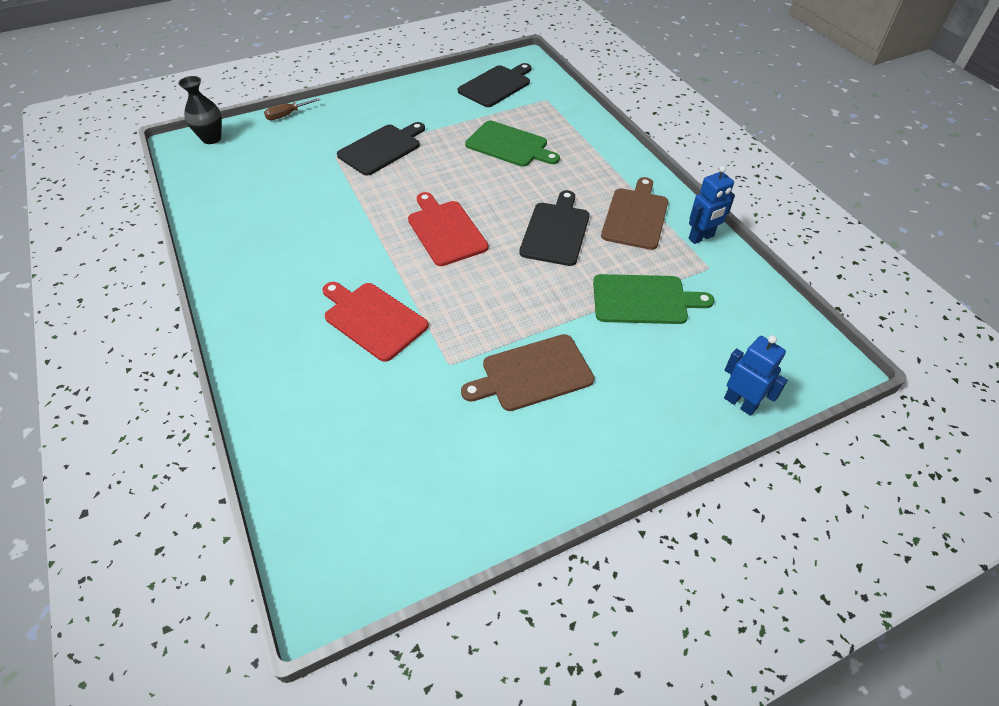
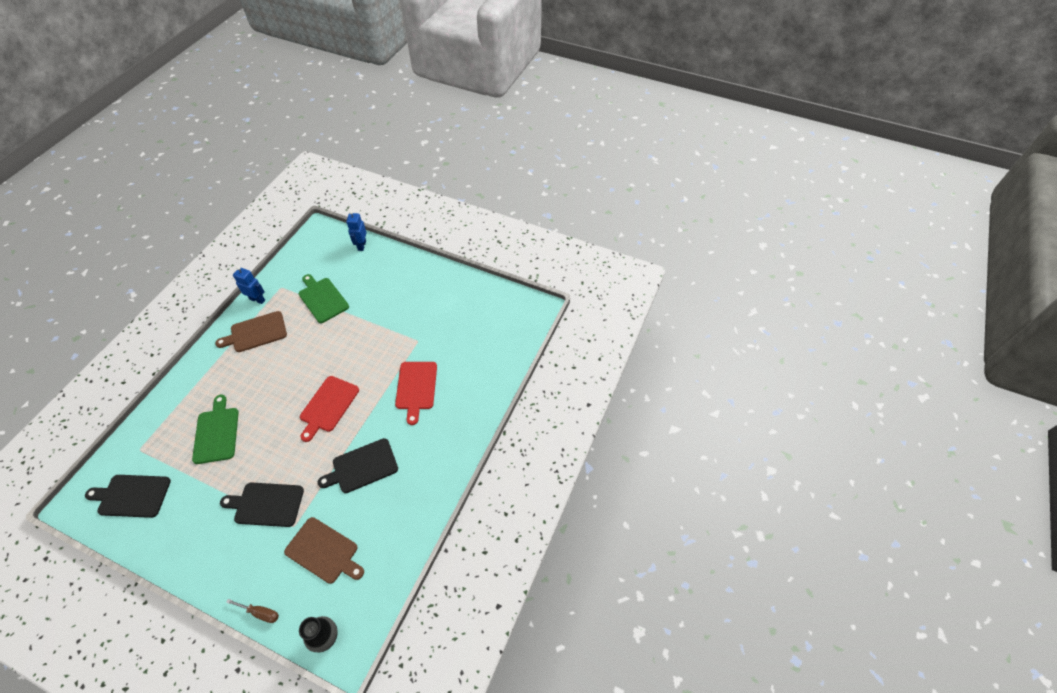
camera: 130 degrees left, 5 degrees up
brown cutting board [461,334,594,411] -> brown cutting board moved to [284,517,364,584]
black cutting board [519,190,590,266] -> black cutting board moved to [318,438,398,493]

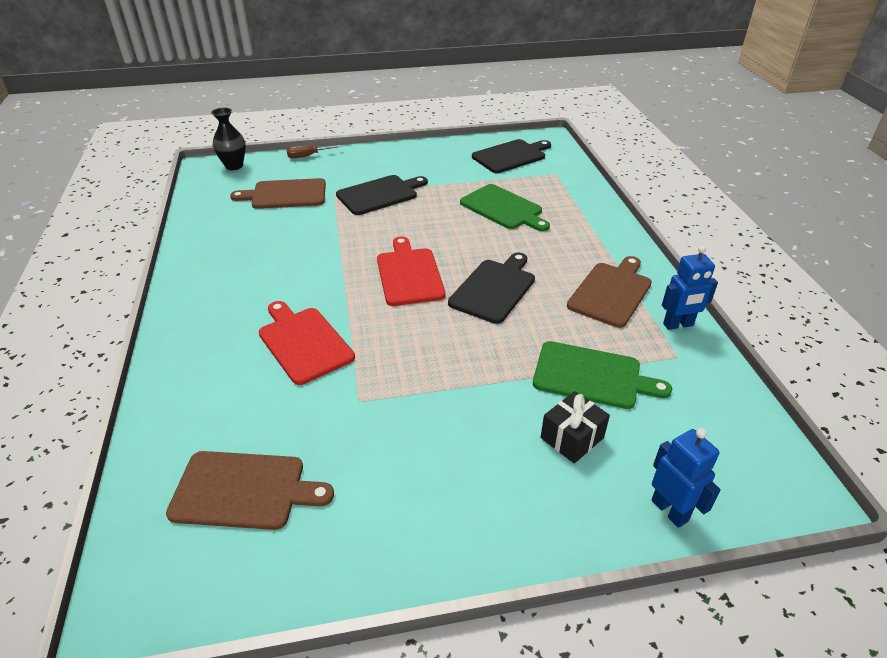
camera: 145 degrees right, 15 degrees down
black cutting board [318,438,398,493] -> black cutting board moved to [448,252,535,324]
none -> brown cutting board [166,451,334,530]
none -> black gift [541,391,610,463]

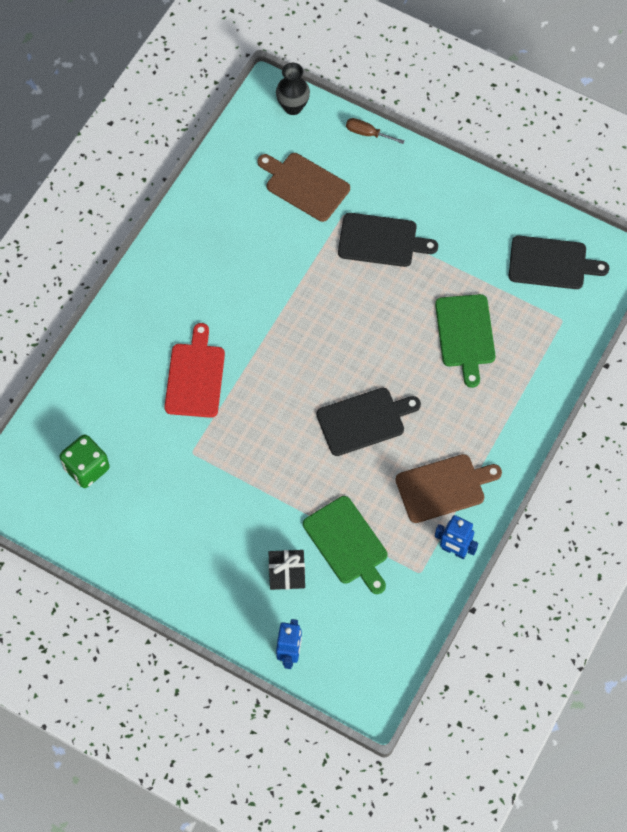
camera: 40 degrees right, 25 degrees up
brown cutting board [166,451,334,530] -> green dice [60,434,110,488]
red cutting board [377,237,446,306] -> none

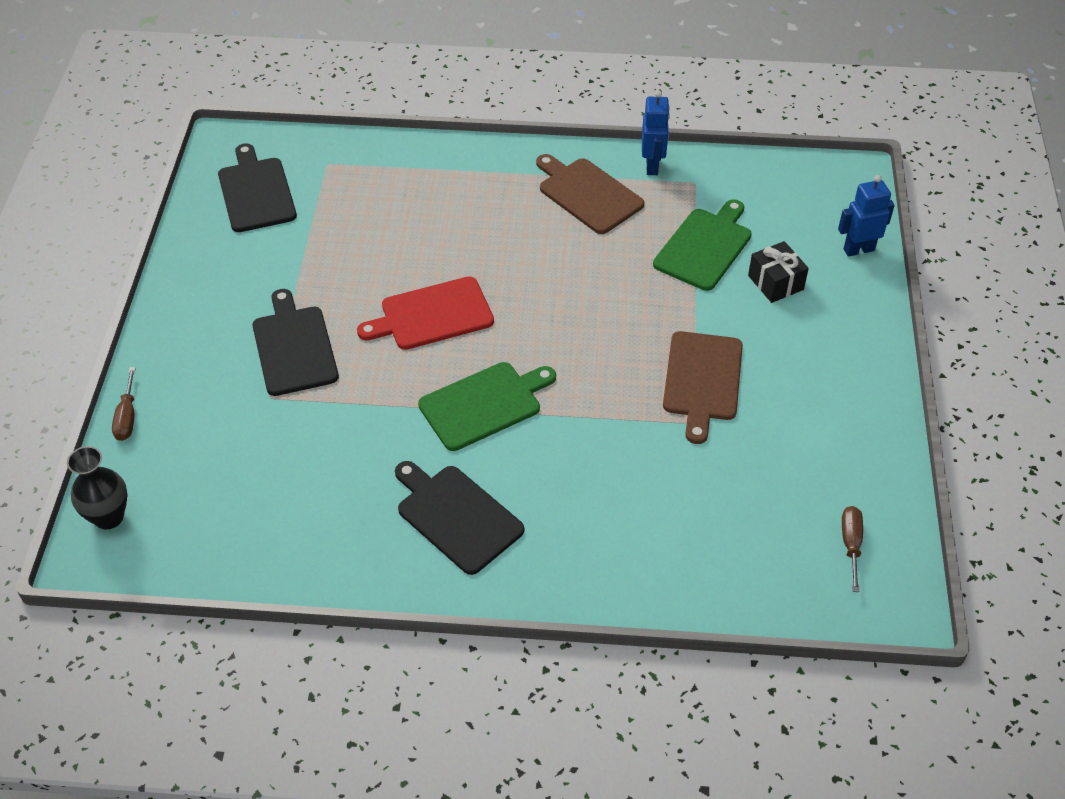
camera: 115 degrees left, 15 degrees down
green dice [60,434,110,488] -> none
red cutting board [164,323,225,418] -> red cutting board moved to [357,276,494,350]
brown cutting board [257,153,350,222] -> brown cutting board moved to [663,331,743,444]
black cutting board [317,388,421,456] -> black cutting board moved to [395,461,524,575]
green cutting board [435,294,496,388] -> green cutting board moved to [418,362,556,451]
none -> brown screwdriver [842,506,863,592]

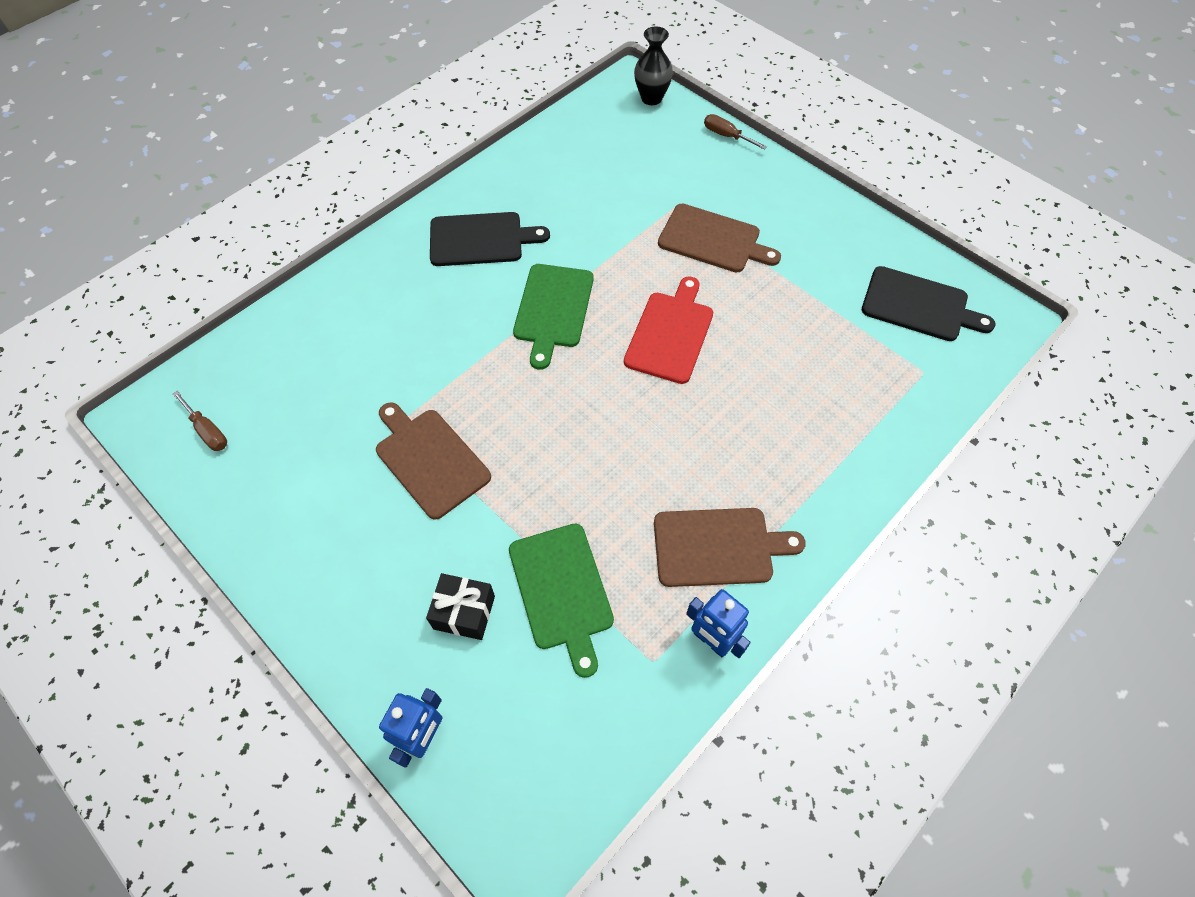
camera: 130 degrees right, 10 degrees up
black cutting board [252,289,339,396] -> brown cutting board [658,204,781,272]

